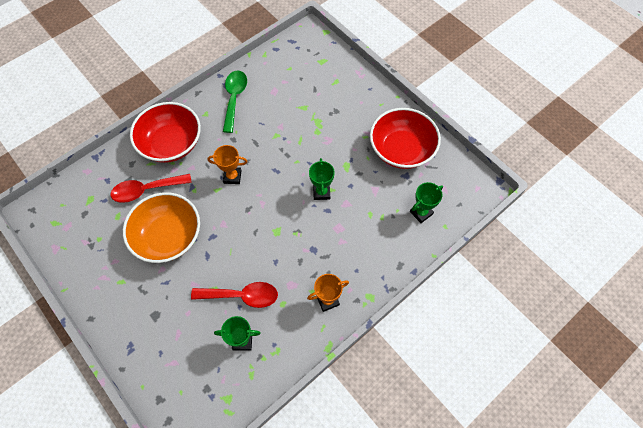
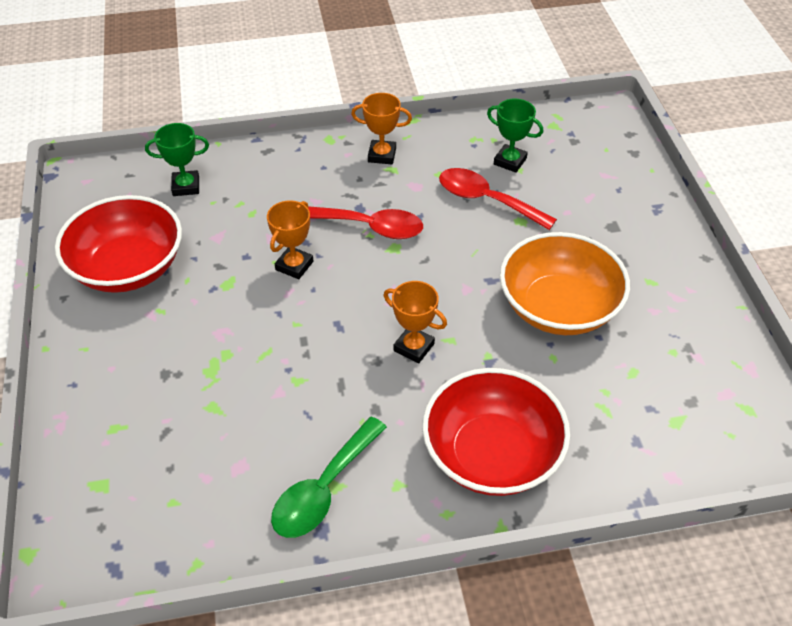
camera: 150 degrees left, 15 degrees down
red spoon [110,174,192,203] -> red spoon moved to [308,206,423,239]
green trophy [309,158,335,200] -> orange trophy [267,200,313,279]

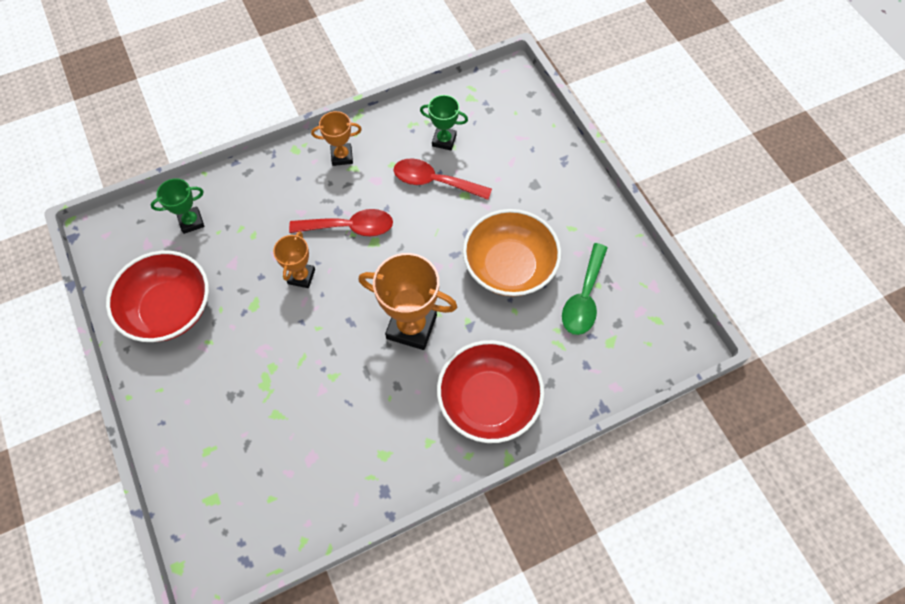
camera: 15 degrees left, 15 degrees up
green spoon [271,417,387,538] -> green spoon moved to [562,243,608,335]
orange trophy [384,281,447,364] -> orange trophy [358,253,457,350], size x1.76

